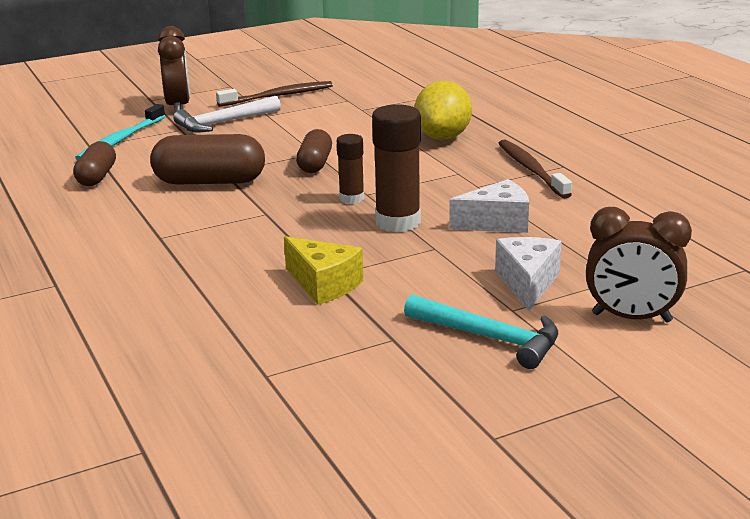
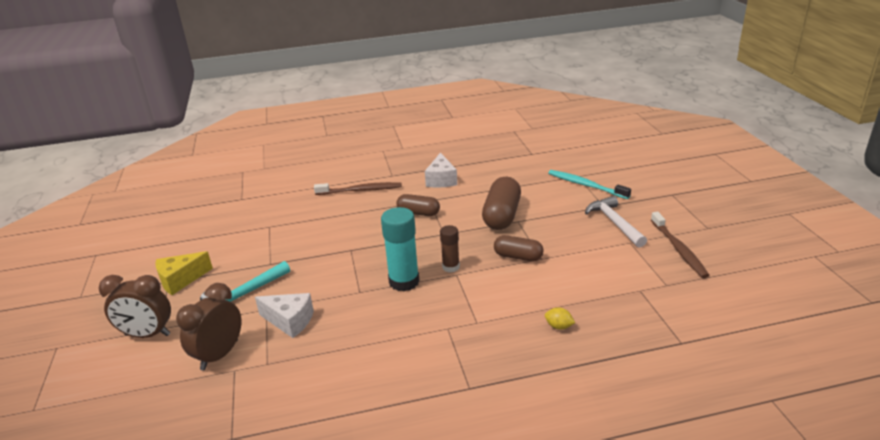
camera: 105 degrees right, 5 degrees up
brown capsule [73,141,116,186] -> brown capsule moved to [396,194,440,216]
brown clock [158,26,190,112] -> brown clock moved to [99,275,171,338]
yellow cheese [284,236,363,305] -> yellow cheese moved to [155,251,213,295]
brown glue stick [372,104,421,232] -> turquoise glue stick [381,207,420,291]
yellow lemon [414,81,472,140] -> yellow lemon [545,307,575,330], size x0.42
white cheese [449,179,529,233] -> white cheese moved to [425,153,457,188]
brown toothbrush [498,139,572,199] -> brown toothbrush moved to [314,182,402,195]

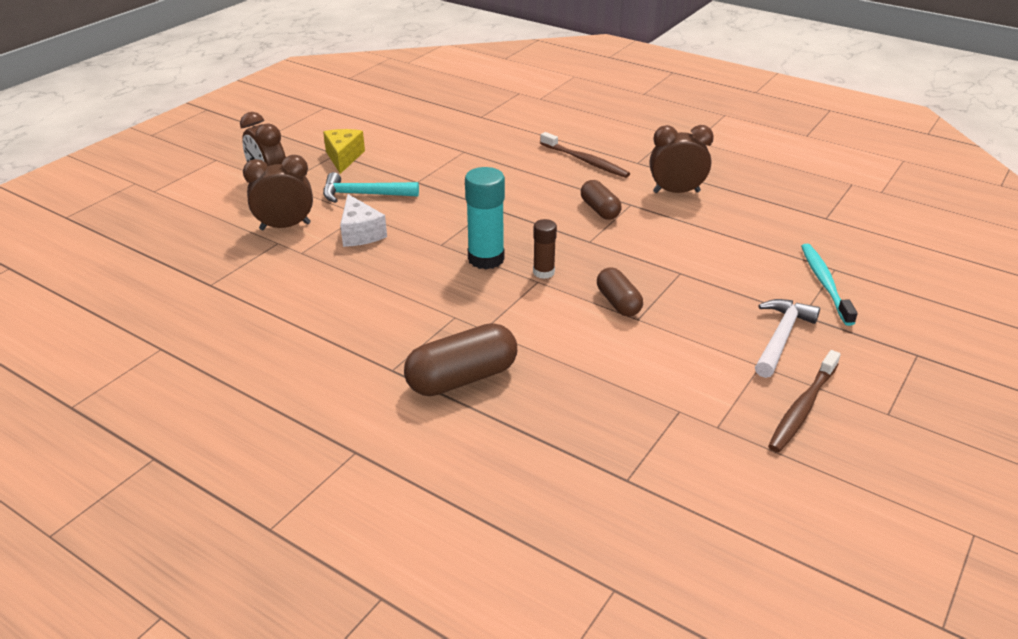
camera: 45 degrees right, 5 degrees up
yellow cheese [155,251,213,295] -> yellow cheese turned 75 degrees clockwise [323,129,365,174]
white cheese [425,153,457,188] -> brown clock [650,125,714,193]
brown capsule [482,177,521,230] -> brown capsule moved to [404,323,517,396]
yellow lemon [545,307,575,330] -> none

